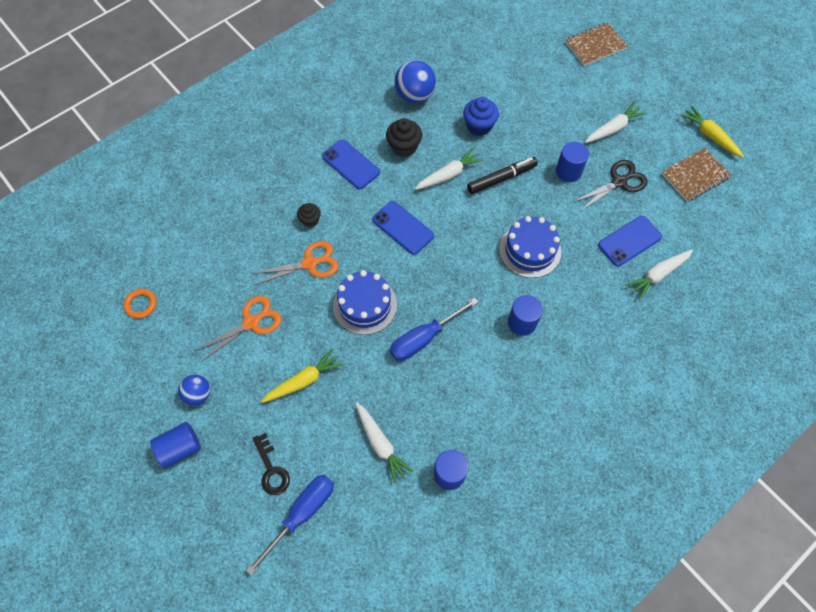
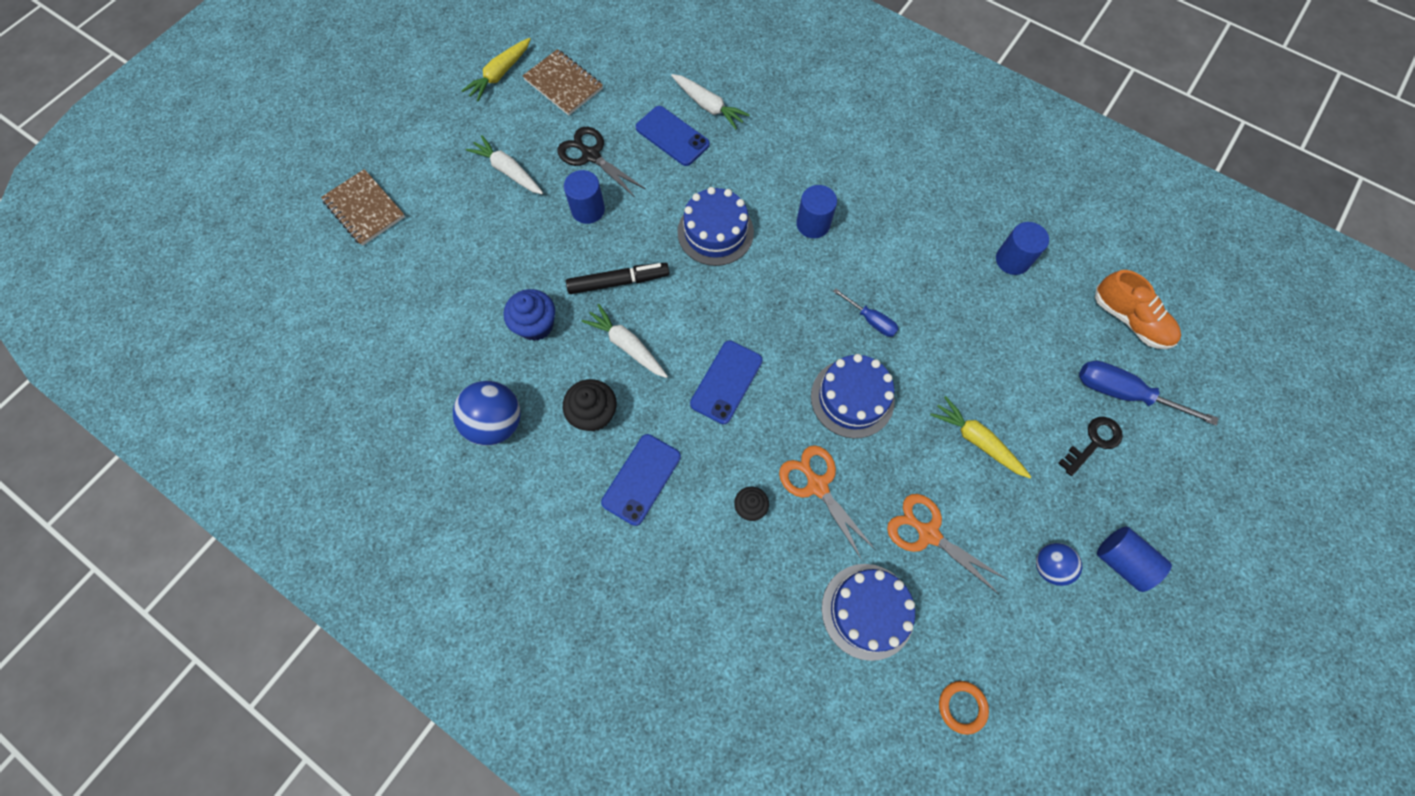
camera: 105 degrees left, 5 degrees up
white carrot [355,402,414,484] -> none
blue screwdriver [390,297,478,361] -> blue screwdriver [833,288,898,337], size x0.59
black marker [467,157,538,194] -> black marker turned 120 degrees clockwise [566,263,669,294]
none -> blue cake [822,564,915,661]
none -> orange shoe [1095,270,1181,349]

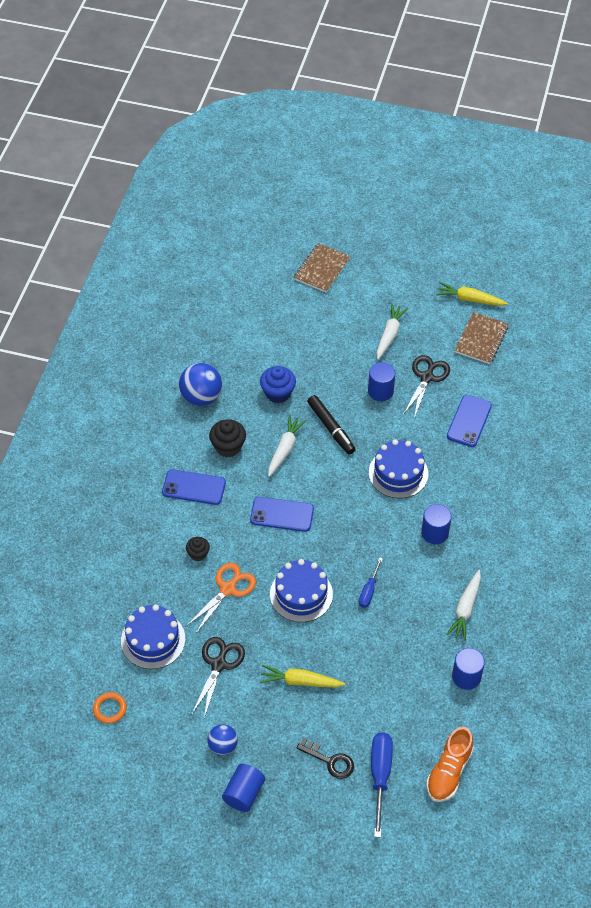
camera: 70 degrees right, 15 degrees down
white carrot [671,74,750,129] -> white carrot moved to [446,570,481,641]
orange scissors [887,494,1008,594] -> black scissors [192,637,245,718]
yellow carrot [930,396,1031,478] -> yellow carrot turned 105 degrees counterclockwise [260,665,345,687]

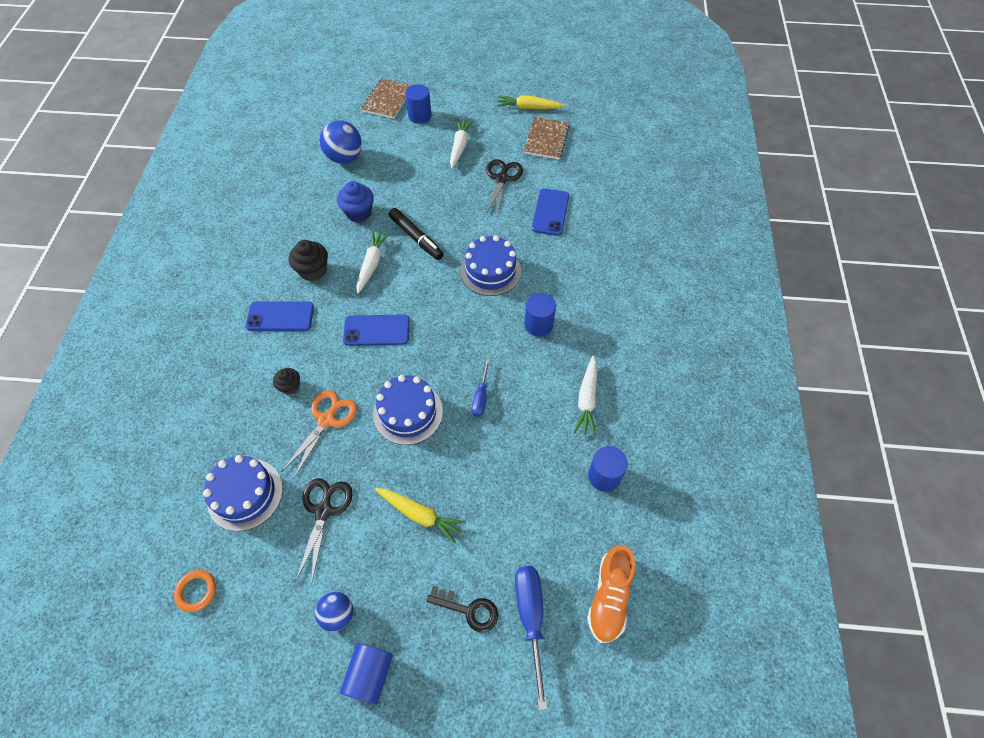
camera: 10 degrees left, 5 degrees up
blue ball [179,363,222,406] -> blue ball moved to [320,120,362,164]
yellow carrot [260,665,345,687] -> yellow carrot turned 150 degrees counterclockwise [375,488,466,544]
blue cylinder [368,362,395,401] -> blue cylinder moved to [405,84,432,124]

